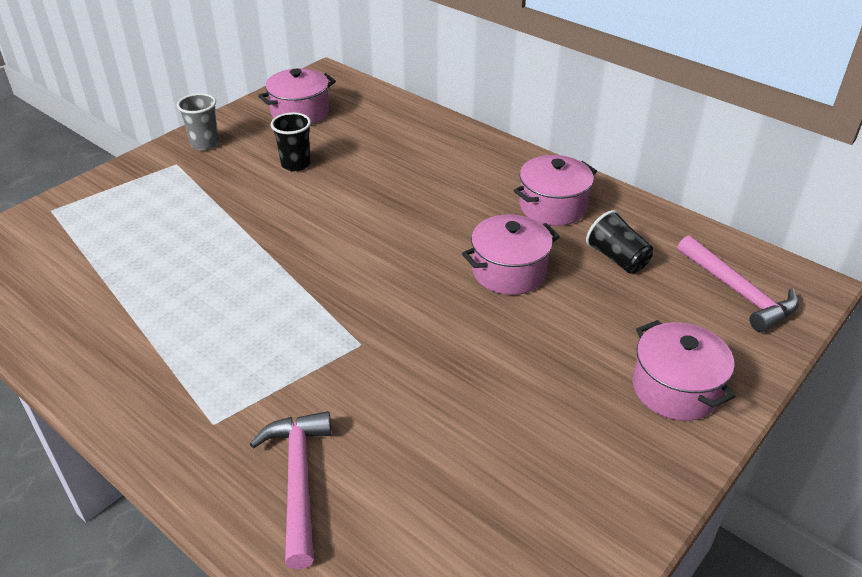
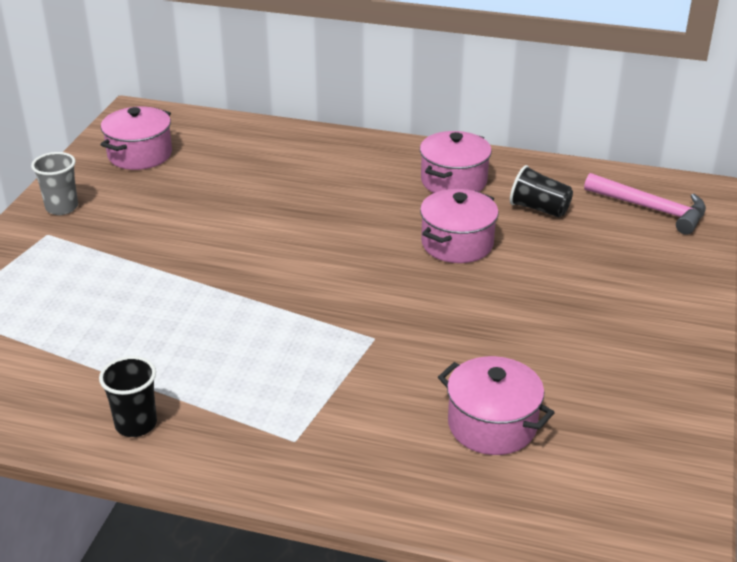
camera: 25 degrees left, 5 degrees down
pink hammer [250,411,332,569] -> none
black cup [271,112,311,171] -> black cup moved to [99,356,157,437]
pink pot [633,320,735,421] -> pink pot moved to [438,356,555,455]

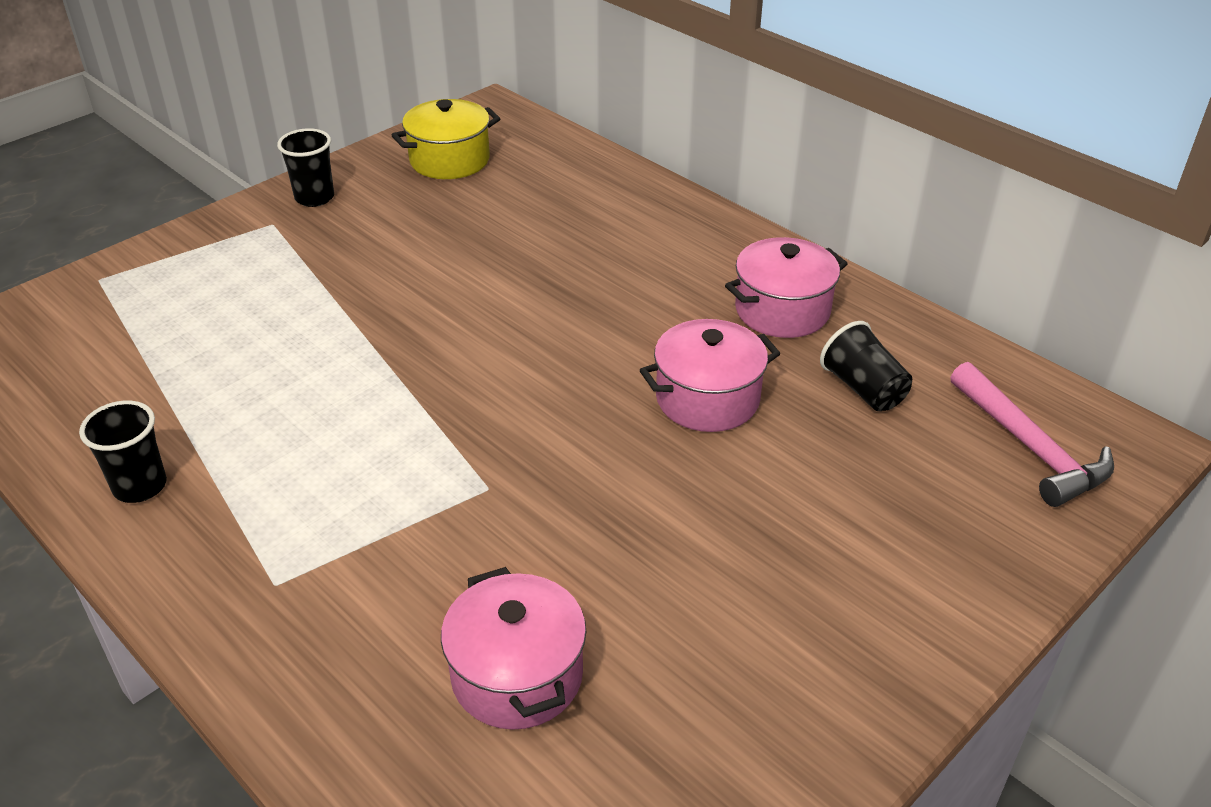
camera: 30 degrees right, 5 degrees up
grey cup [31,152,78,215] -> black cup [277,128,334,207]
pink pot [101,106,172,170] -> yellow pot [392,99,501,179]

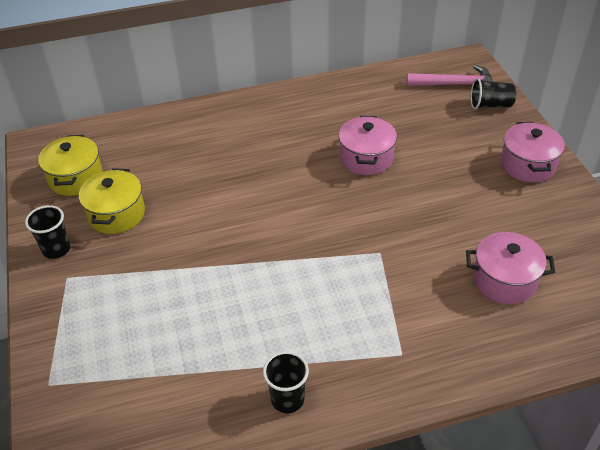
camera: 60 degrees left, 5 degrees up
pink pot [725,237,848,338] -> pink pot moved to [501,122,565,182]
black cup [820,321,912,411] -> black cup moved to [471,78,516,109]
none -> yellow pot [79,168,145,234]

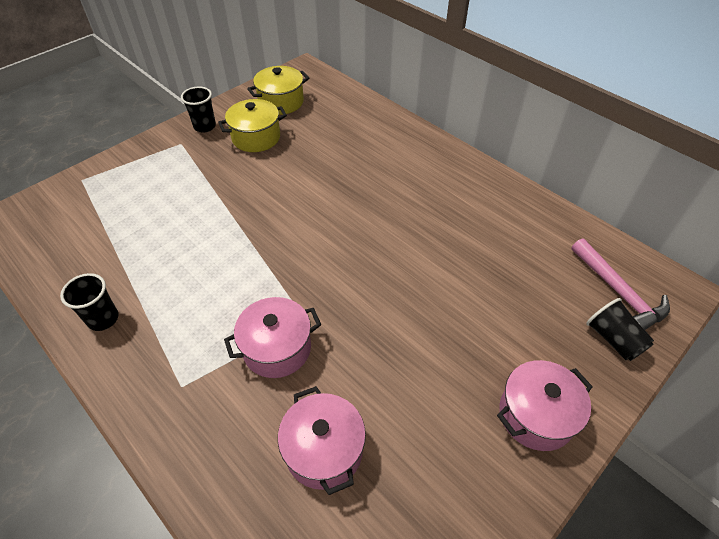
camera: 60 degrees right, 5 degrees up
pink pot [338,116,397,175] -> pink pot moved to [224,297,321,378]

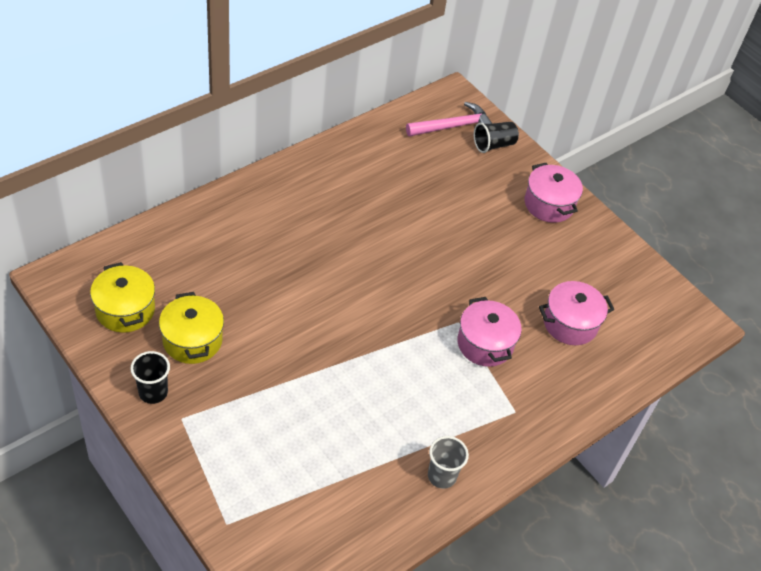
camera: 90 degrees left, 0 degrees up
black cup [60,273,119,331] -> grey cup [428,436,469,489]

